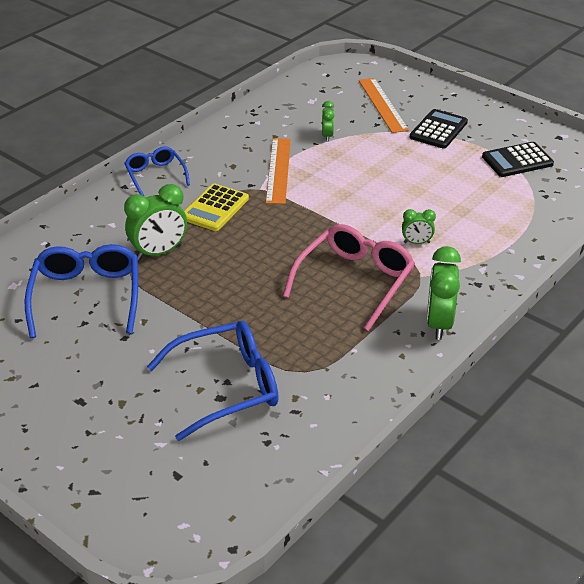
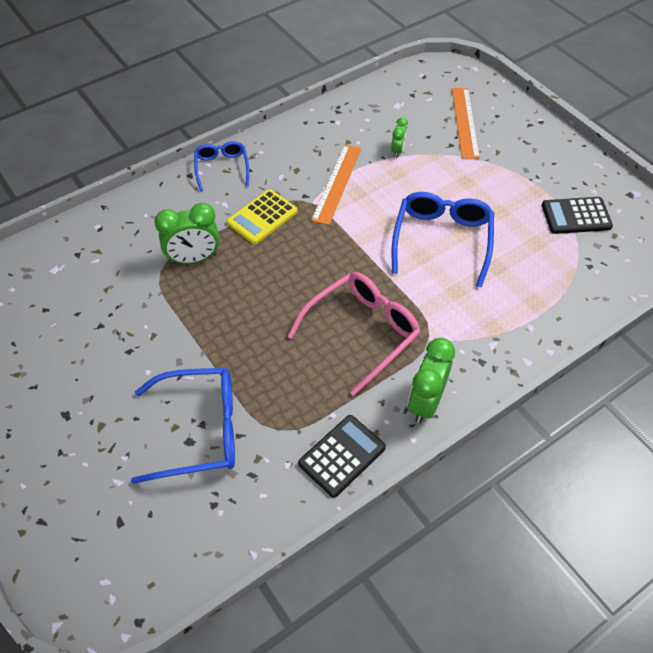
camera: 15 degrees right, 15 degrees up
blue glasses [25,244,138,338] -> blue glasses moved to [392,192,494,288]
green clock [402,209,436,244] -> none
black calculator [409,109,468,149] -> black calculator moved to [298,415,386,498]

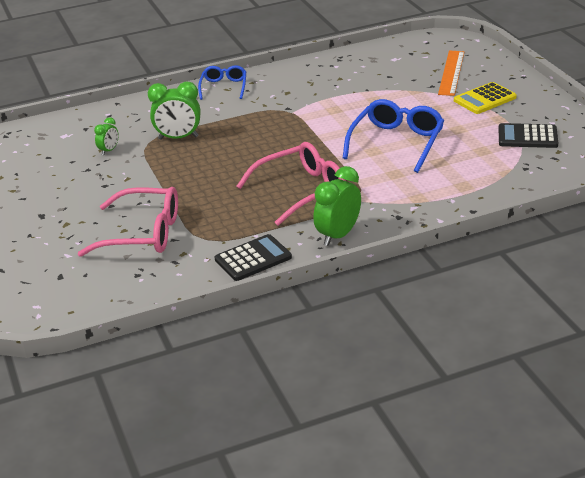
camera: 15 degrees right, 20 degrees down
blue glasses [131,368,235,484] -> pink glasses [77,187,178,257]
yellow calculator [227,189,298,244] -> yellow calculator moved to [454,82,517,114]
orange ruler [311,145,361,225] -> none
green clock [391,118,408,158] -> green clock moved to [94,117,119,155]

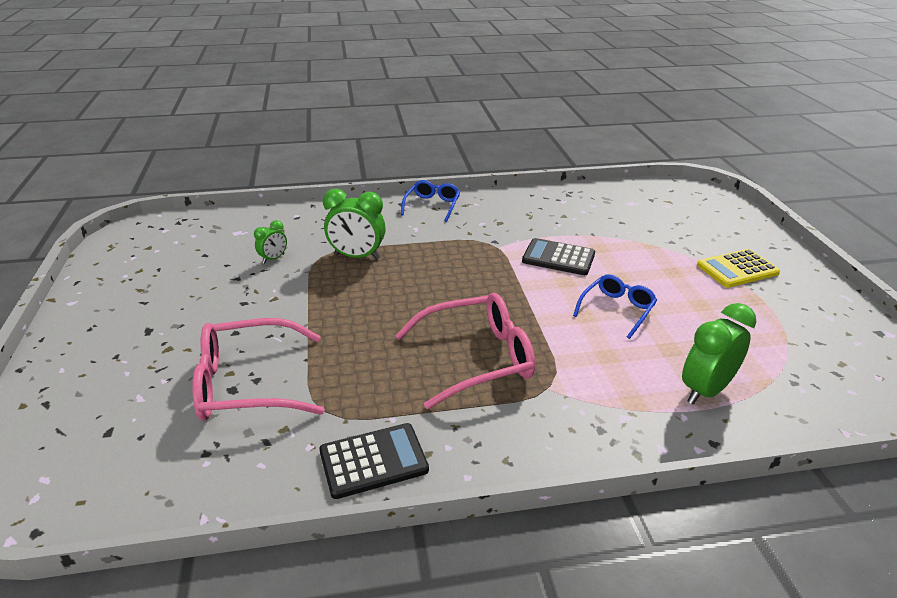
camera: 10 degrees right, 0 degrees up
pink glasses [77,187,178,257] -> pink glasses turned 150 degrees clockwise [192,318,325,421]
green clock [313,166,361,246] -> green clock moved to [682,303,756,404]
blue glasses [343,99,444,173] -> blue glasses [573,274,657,339], size x0.60
orange ruler [438,51,464,96] -> none
black calculator [499,123,558,148] -> black calculator moved to [522,238,595,275]

